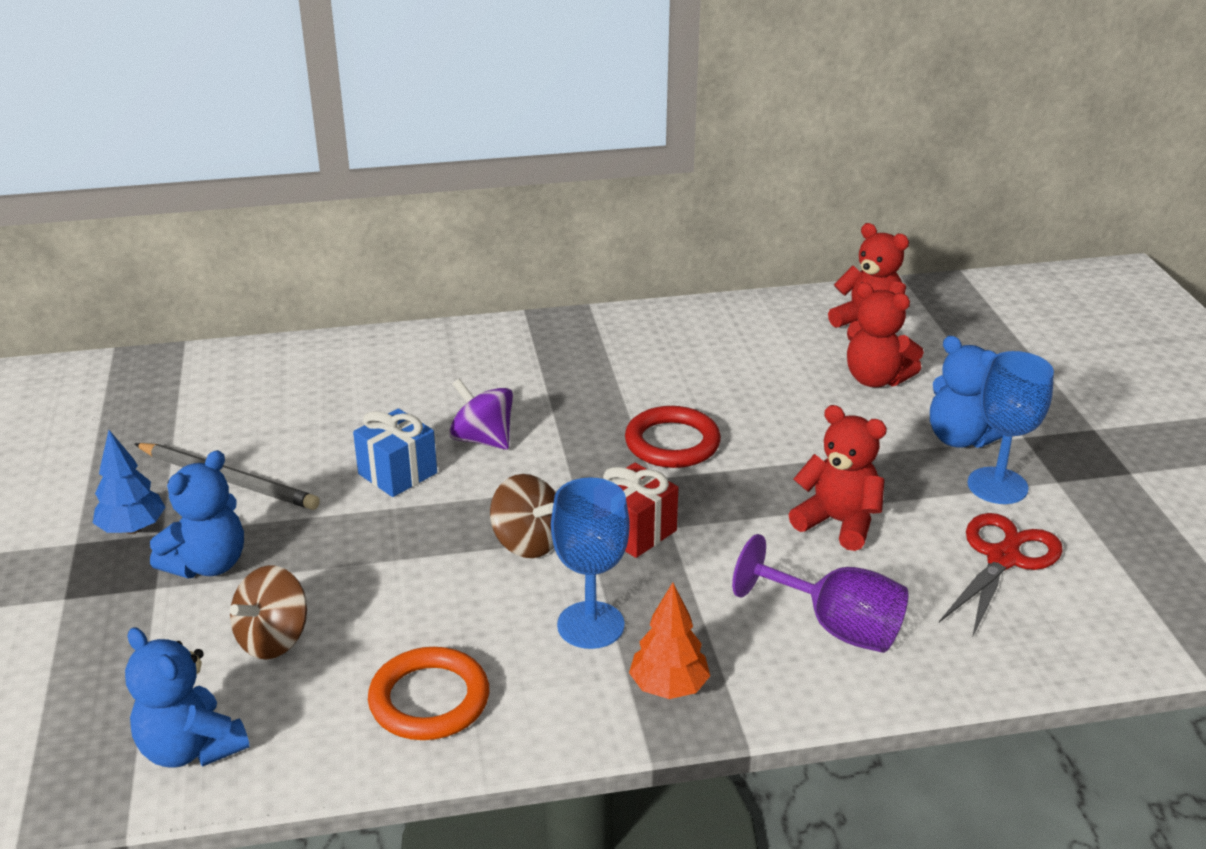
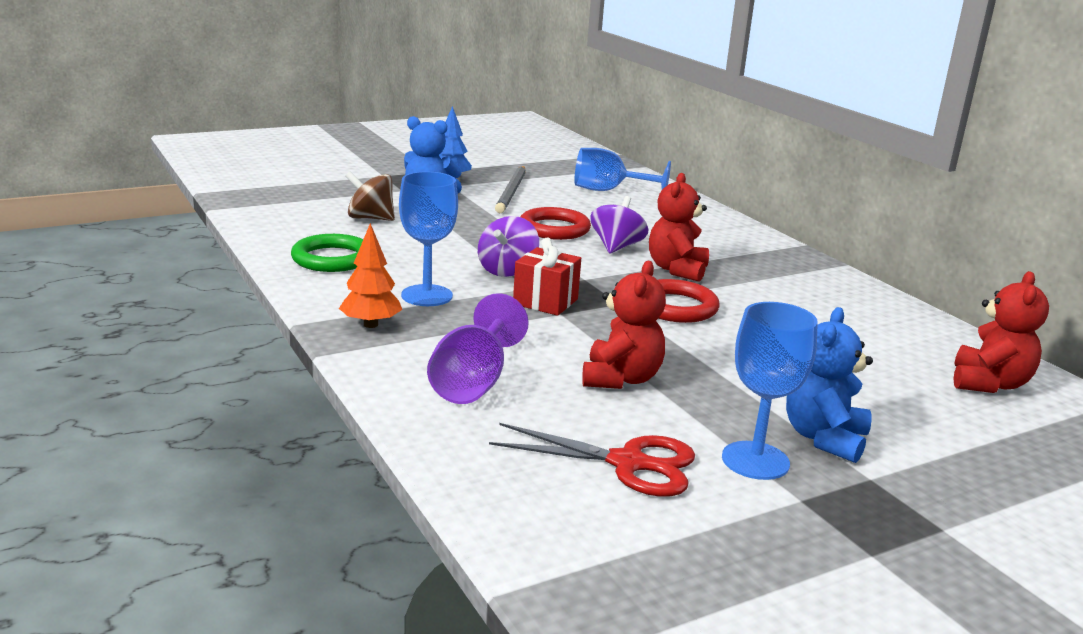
camera: 70 degrees right, 10 degrees down
blue teddy bear [125,627,250,768] -> none
blue gift [353,408,437,497] -> red ring [521,207,591,240]
orange ring [368,647,489,740] -> green ring [291,234,363,272]
brown spinning top [490,474,556,558] -> purple spinning top [478,216,539,277]
red teddy bear [847,282,924,387] -> red teddy bear moved to [649,173,709,282]
none -> blue goblet [574,148,671,191]

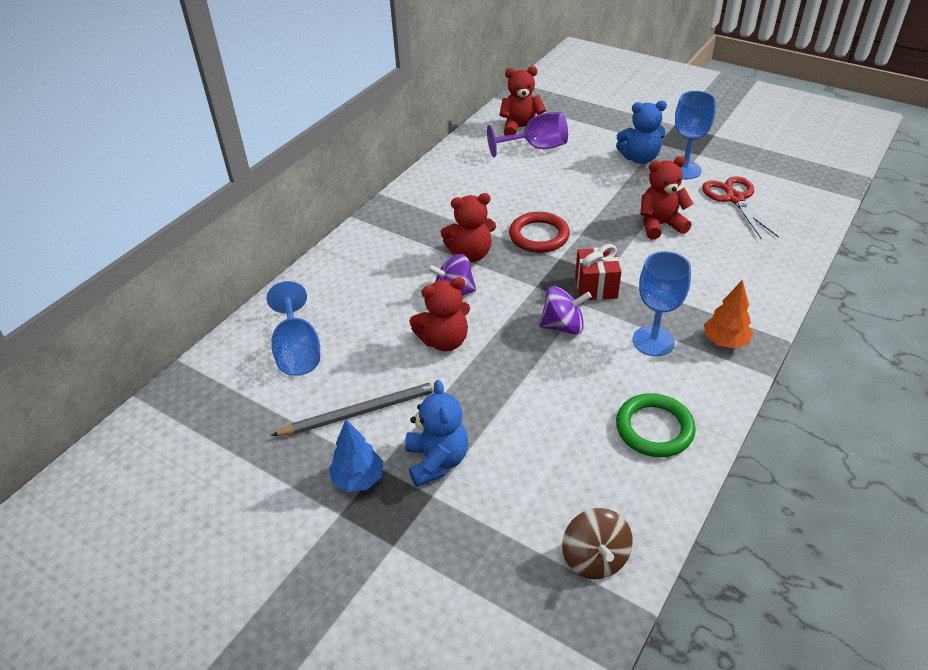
camera: 115 degrees left, 20 degrees up
brown spinning top [345,171,395,221] -> brown spinning top moved to [562,508,633,579]
purple goblet [427,293,529,404] -> purple goblet moved to [487,112,568,157]
red ring [521,207,591,240] -> red teddy bear [409,277,470,351]

